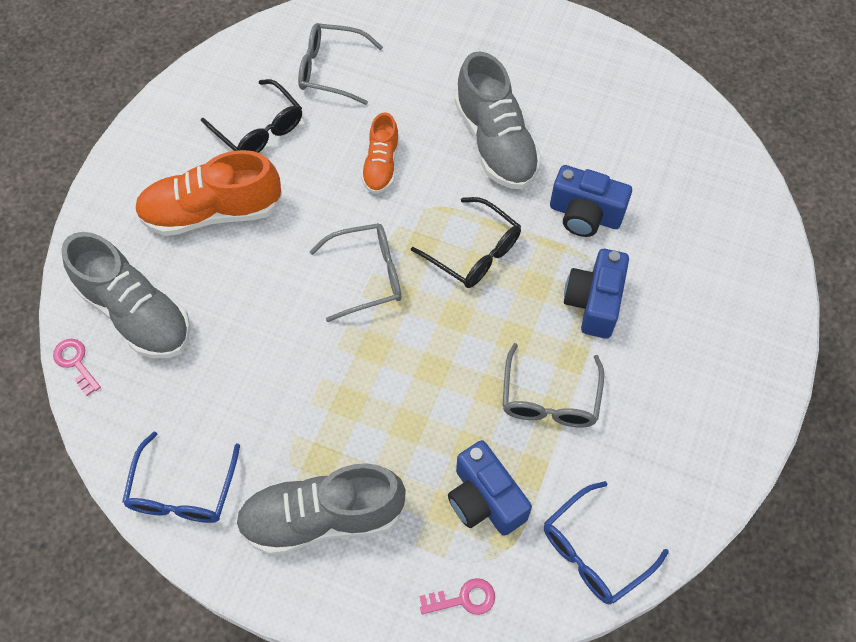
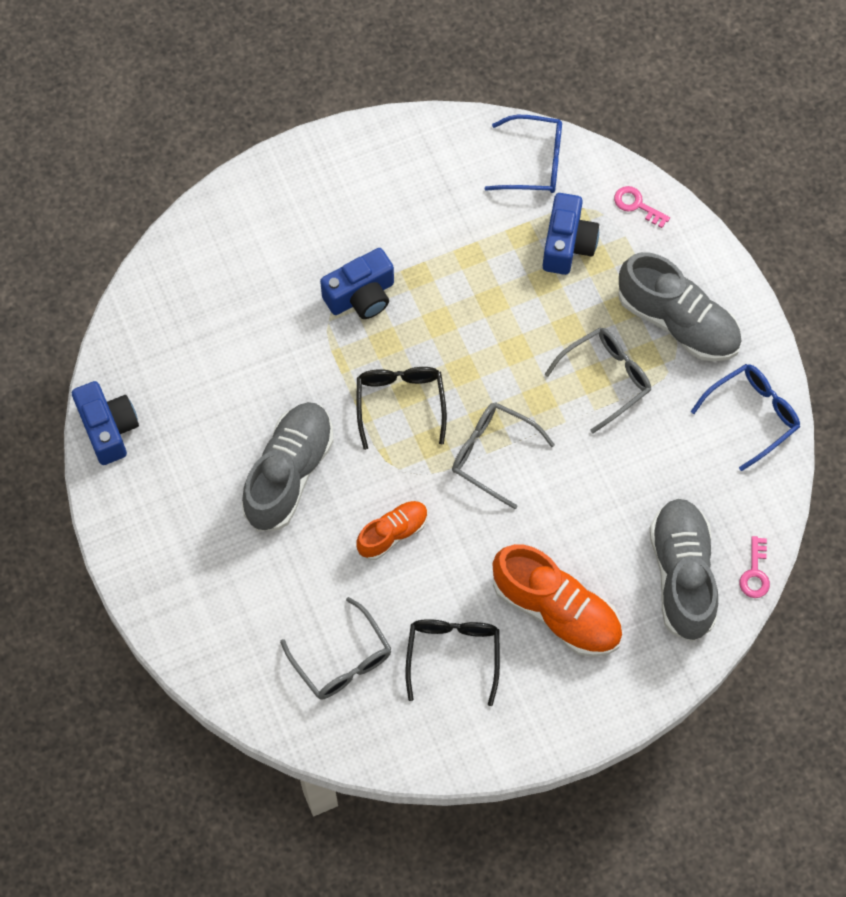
camera: 135 degrees left, 5 degrees up
grey glasses [502,343,604,427] -> grey glasses moved to [545,328,651,433]
blue camera [550,165,632,237] -> blue camera moved to [72,381,139,465]

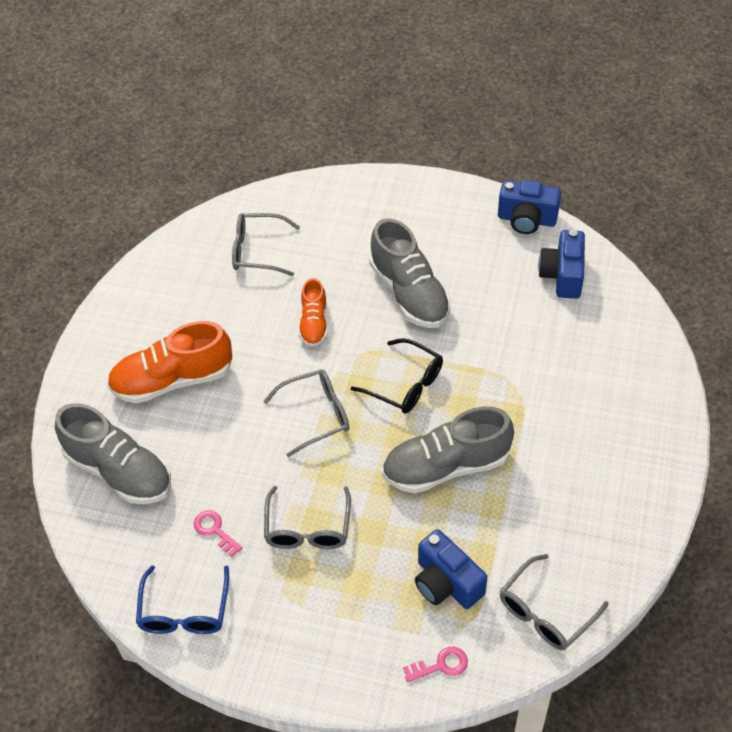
camera: 130 degrees right, 15 degrees down
blue camera [320,248,394,319] -> blue camera moved to [538,230,585,299]
black glasses [405,619,500,706] -> none
blue glasses [485,115,562,193] -> grey glasses [500,554,609,650]
grey shoe [618,252,742,362] -> grey shoe moved to [382,407,514,493]
pink key [740,536,770,598] -> pink key moved to [194,511,243,557]

